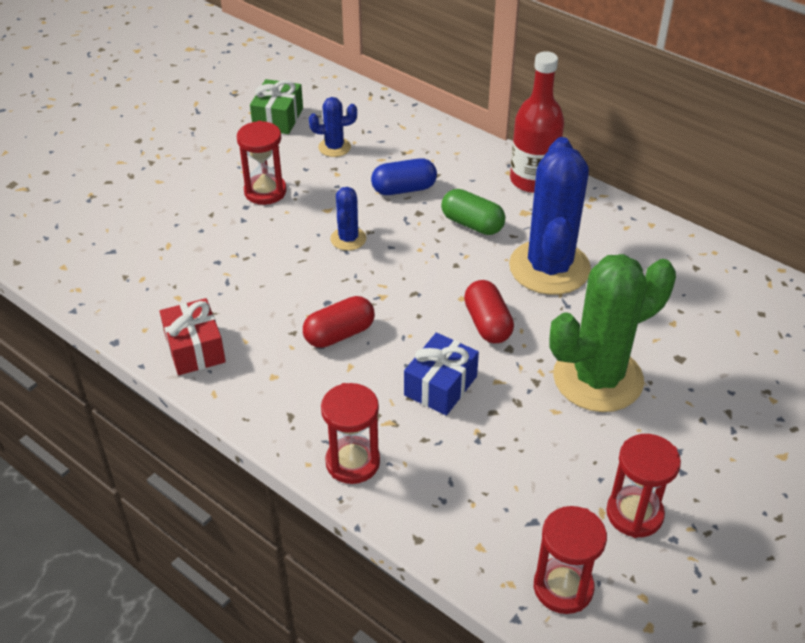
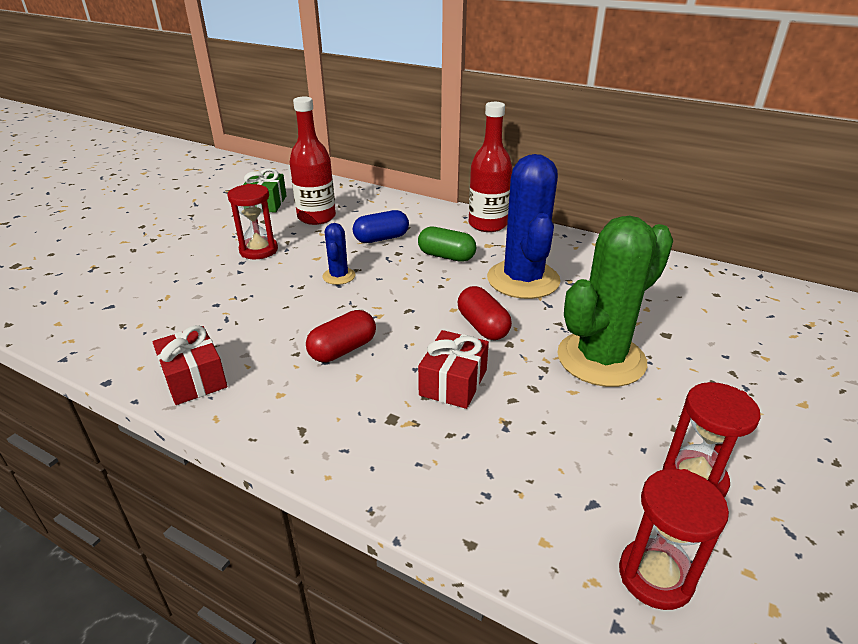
camera: 10 degrees left, 10 degrees down
blue cactus [309,97,357,157] -> red bottle [290,97,336,225]
red hourglass [321,383,380,484] -> none
blue gift [404,333,479,415] -> red gift [418,330,489,409]

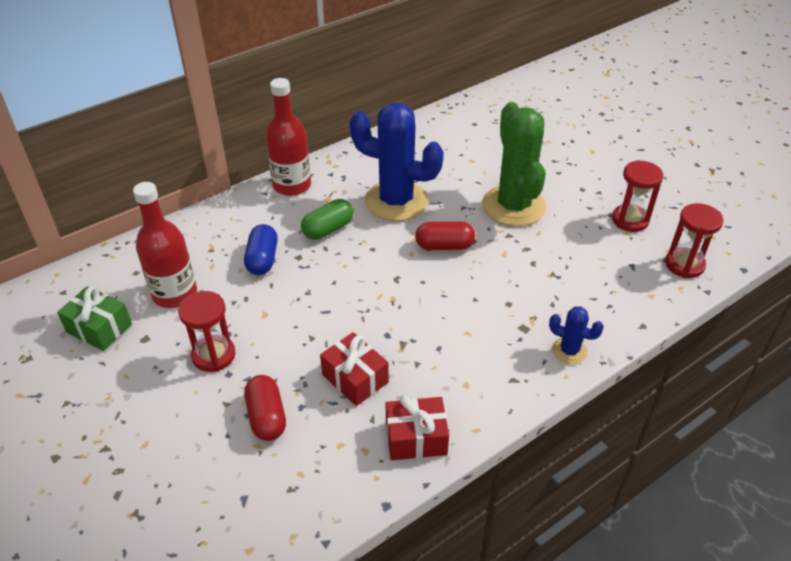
camera: 65 degrees left, 10 degrees up
red capsule [306,310,376,362] -> red capsule moved to [244,375,286,441]
blue cactus [323,223,355,285] -> blue cactus moved to [549,306,604,364]
red gift [418,330,489,409] -> red gift moved to [320,332,389,406]

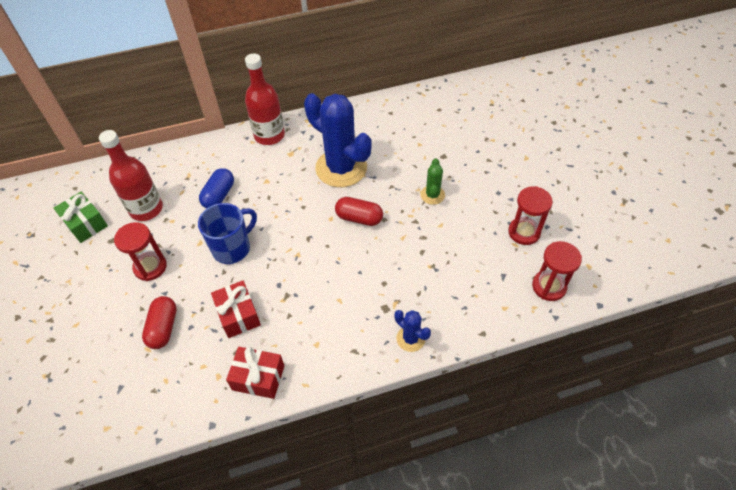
camera: 20 degrees right, 10 degrees up
green capsule [301,199,354,240] -> none
green cactus [482,102,546,226] -> green cactus [420,158,445,205], size x0.46
none -> blue mug [198,203,257,264]

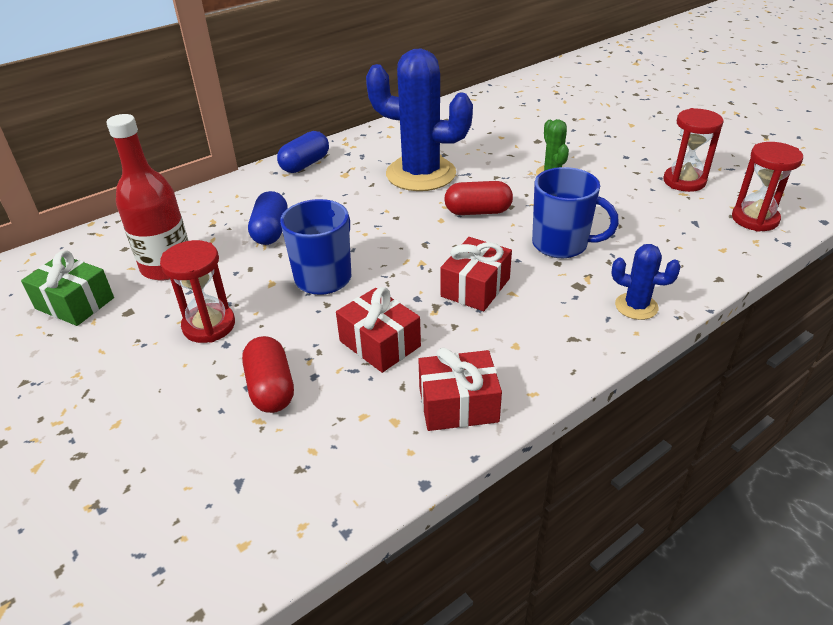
camera: 20 degrees left, 15 degrees down
red bottle [245,54,285,145] -> blue capsule [277,131,329,173]
none -> red gift [440,237,512,311]
none -> blue mug [532,167,619,258]

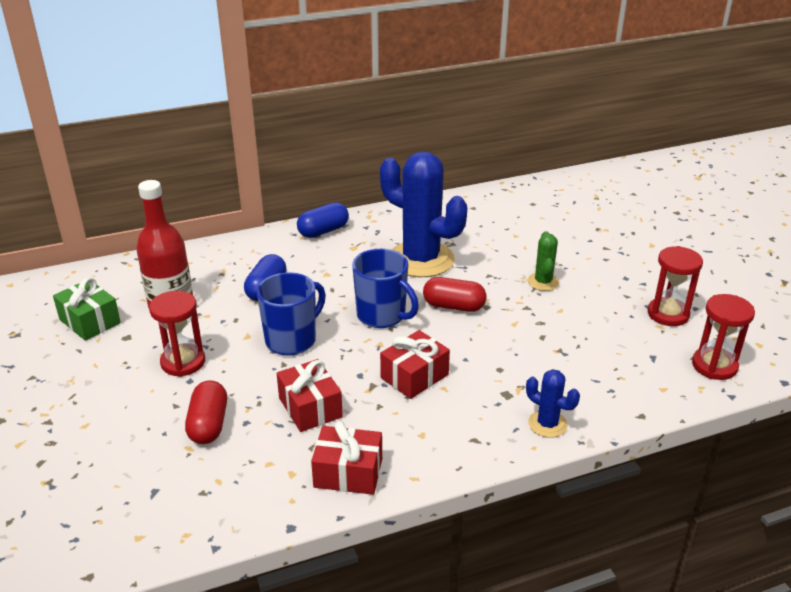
camera: 15 degrees right, 5 degrees down
blue mug [532,167,619,258] -> blue mug moved to [352,249,419,328]

